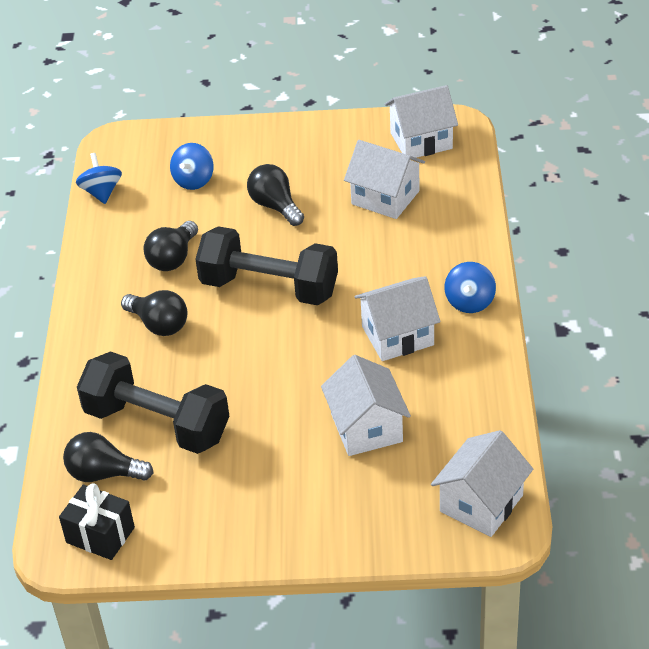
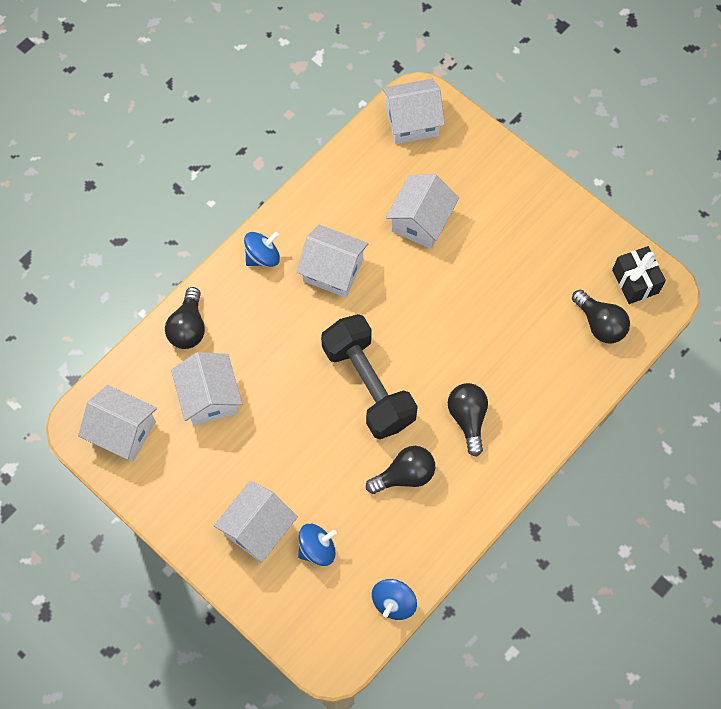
camera: 140 degrees left, 25 degrees up
black dumbbell [77,351,229,454] -> none
black light bulb [247,164,304,226] -> black light bulb moved to [165,287,205,349]
none -> white house [214,481,298,563]

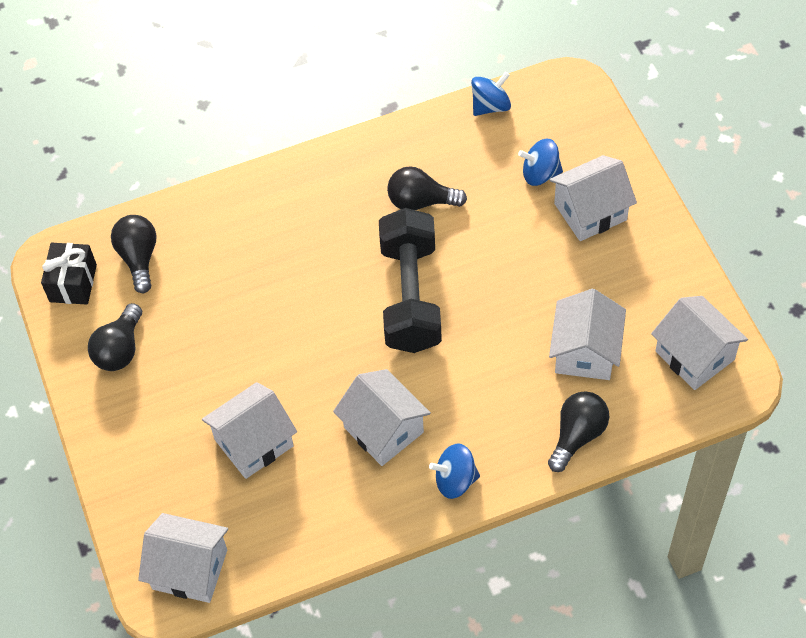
camera: 150 degrees left, 10 degrees down
black light bulb [448,383,488,457] -> black light bulb moved to [88,303,142,371]

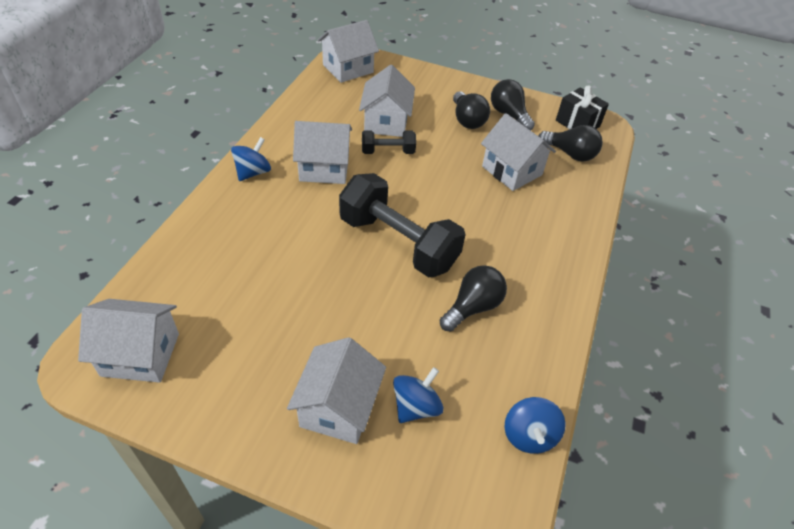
camera: 125 degrees right, 10 degrees down
black light bulb [548,391,609,472] -> black light bulb moved to [453,91,490,129]
white house [549,289,626,380] -> white house moved to [481,113,556,191]
none -> black dumbbell [362,130,416,154]

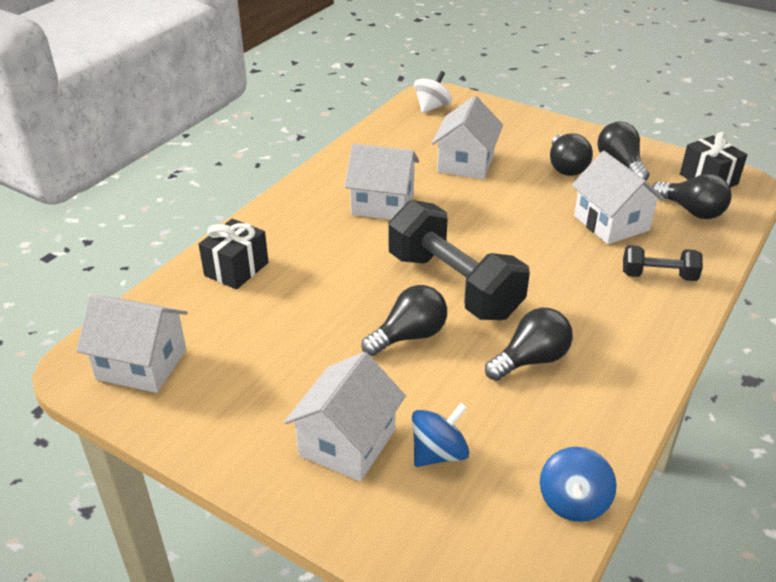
camera: 15 degrees right, 10 degrees down
blue spinning top [231,137,271,181] -> none
white house [318,20,379,83] -> white spinning top [414,71,452,113]
black dumbbell [362,130,416,154] -> black dumbbell moved to [623,245,703,281]
none -> black gift [199,219,269,289]
none -> black light bulb [361,285,447,356]

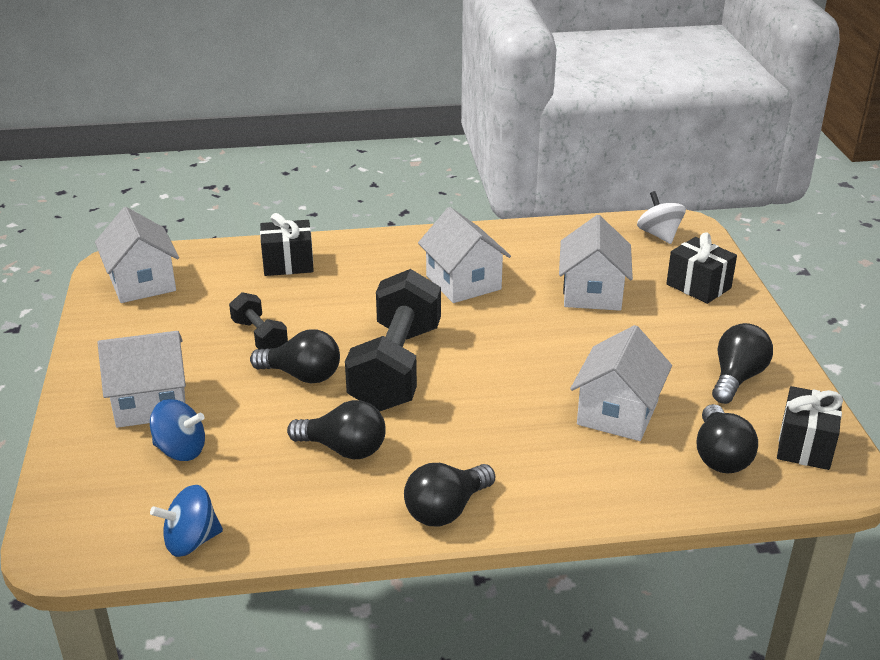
camera: 50 degrees right, 5 degrees down
white spinning top [414,71,452,113] -> white spinning top turned 105 degrees counterclockwise [637,191,686,244]
white house [432,96,503,179] -> white house turned 60 degrees counterclockwise [559,215,633,311]
black light bulb [550,133,593,176] -> black light bulb moved to [404,463,495,526]
black dumbbell [623,245,703,281] -> black dumbbell moved to [229,292,288,349]
none -> black gift [666,233,737,304]

